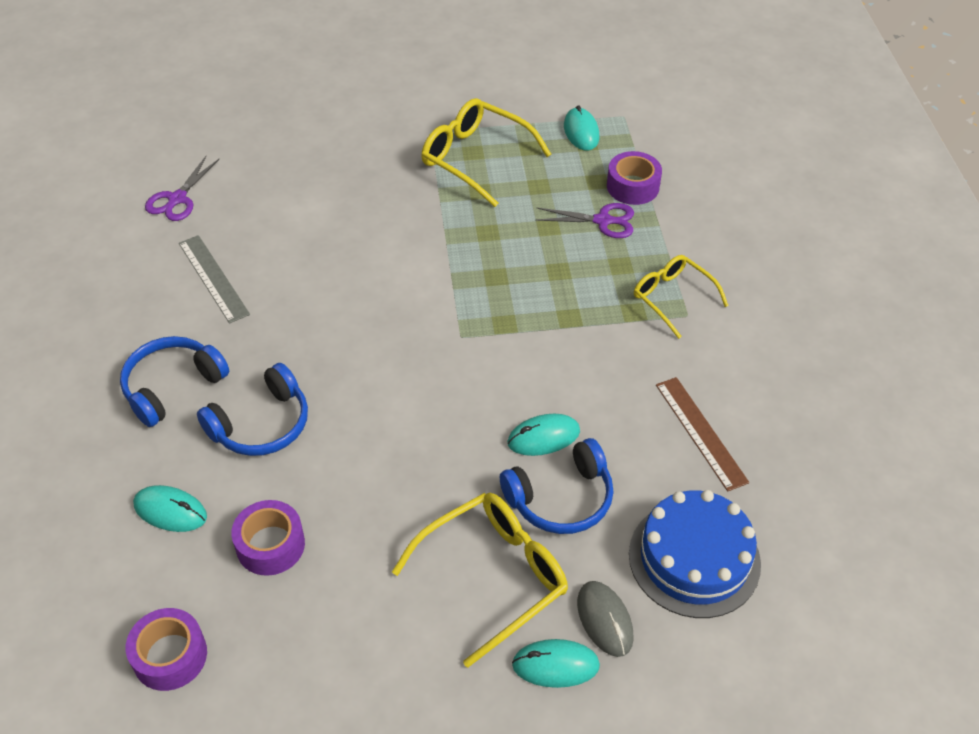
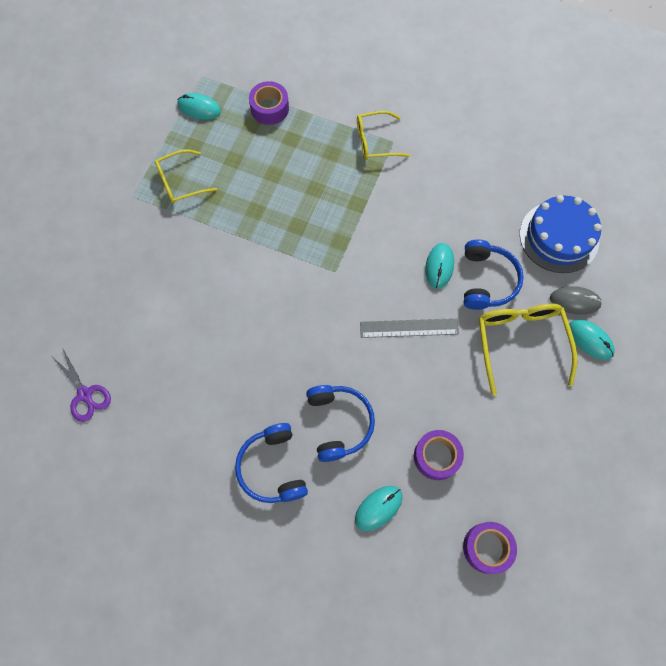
camera: 60 degrees left, 20 degrees up
grey ruler [179,235,250,324] -> grey ruler moved to [360,318,459,338]
yellow glasses [421,98,551,207] -> yellow glasses [155,149,217,204], size x0.65
turquoise mouse [512,639,600,688] -> turquoise mouse turned 75 degrees counterclockwise [569,319,615,360]
purple scissors [535,203,634,238] -> none
brown ruler [656,377,749,492] -> none

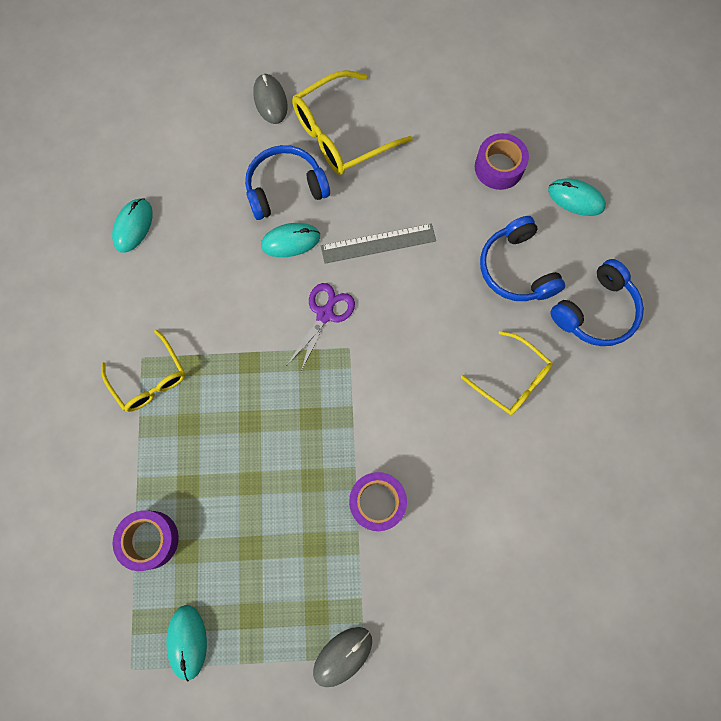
camera: 115 degrees left, 5 degrees up
purple scissors [53,349,111,422] -> purple scissors moved to [287,283,355,374]
yellow glasses [155,149,217,204] -> yellow glasses moved to [461,331,553,415]
blue headphones [306,385,375,462] -> blue headphones turned 75 degrees counterclockwise [480,216,565,301]
grey ruler [360,318,459,338] -> grey ruler turned 75 degrees counterclockwise [321,223,436,264]
purple tape [463,522,517,574] -> purple tape moved to [349,472,407,531]
blue cake [520,195,602,273] -> none
turquoise mouse [569,319,615,360] -> turquoise mouse moved to [112,198,153,253]
none -> grey mouse [313,627,372,687]

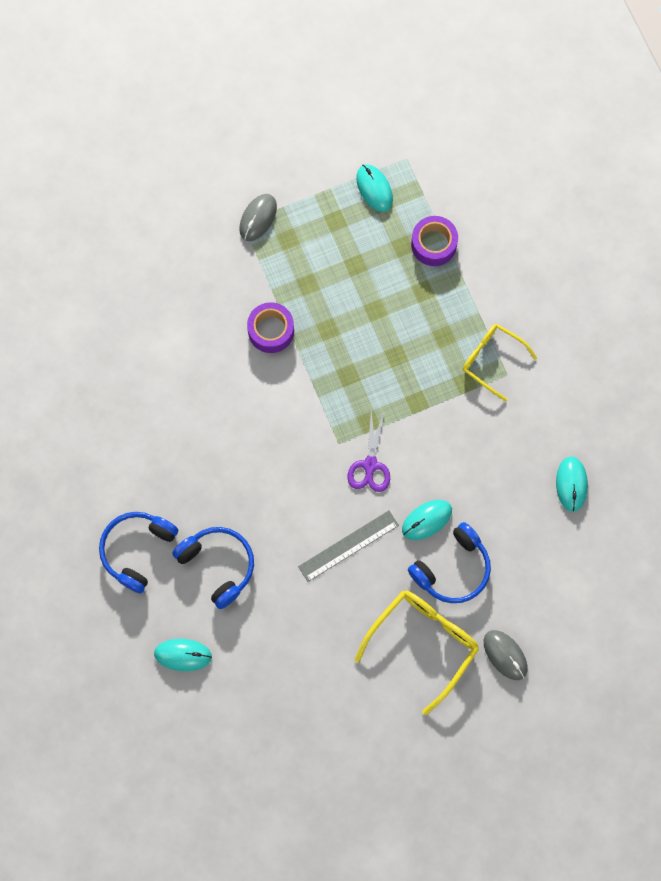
camera: 160 degrees right, 0 degrees up
yellow glasses [461,331,553,415] -> none
purple tape [475,133,529,190] -> none

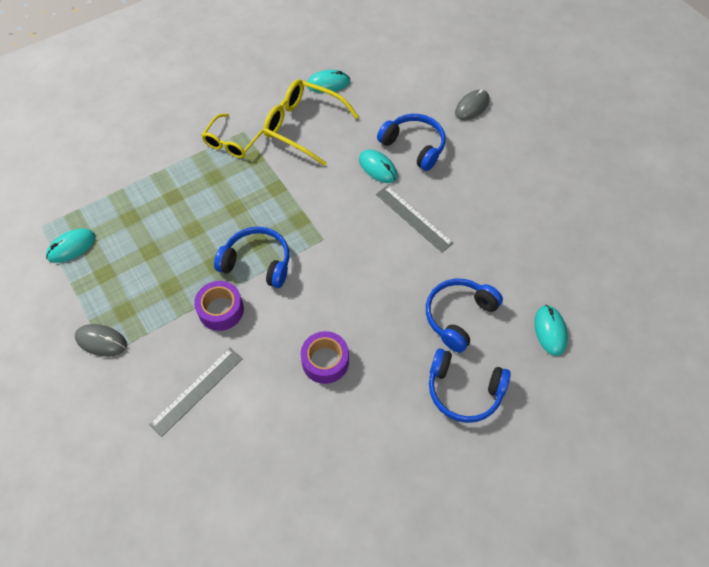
camera: 100 degrees left, 15 degrees down
purple scissors [347,411,390,492] -> none
yellow glasses [354,590,479,715] -> yellow glasses moved to [263,80,359,166]
purple tape [411,216,458,266] -> purple tape moved to [301,331,349,384]
none -> grey ruler [149,348,243,437]
none -> blue headphones [214,227,290,288]

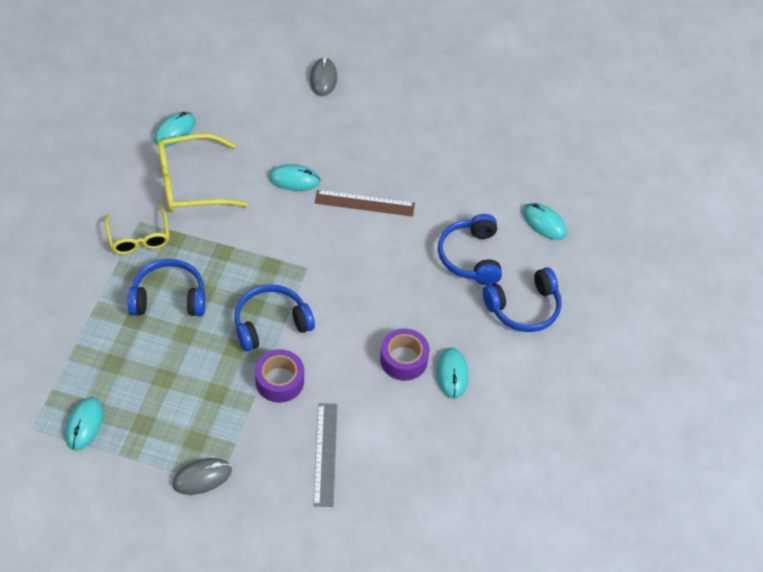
camera: 45 degrees left, 5 degrees down
grey ruler [376,186,454,253] -> brown ruler [315,190,415,217]
blue headphones [377,114,446,171] -> blue headphones moved to [128,259,205,316]
none -> turquoise mouse [436,347,468,399]

